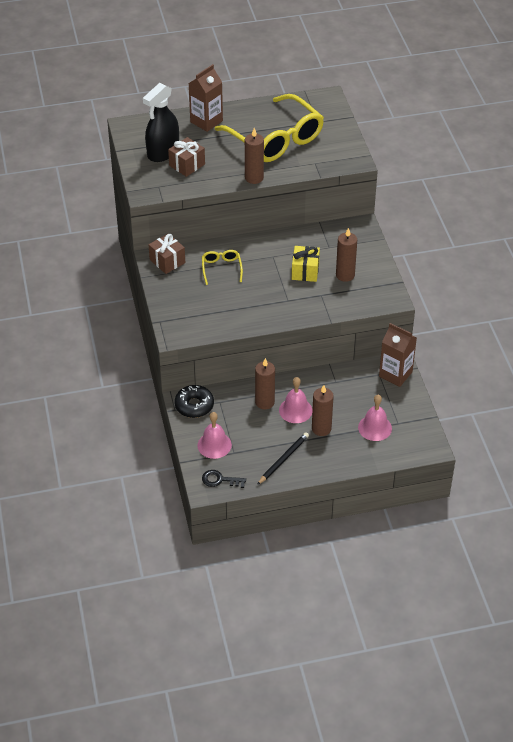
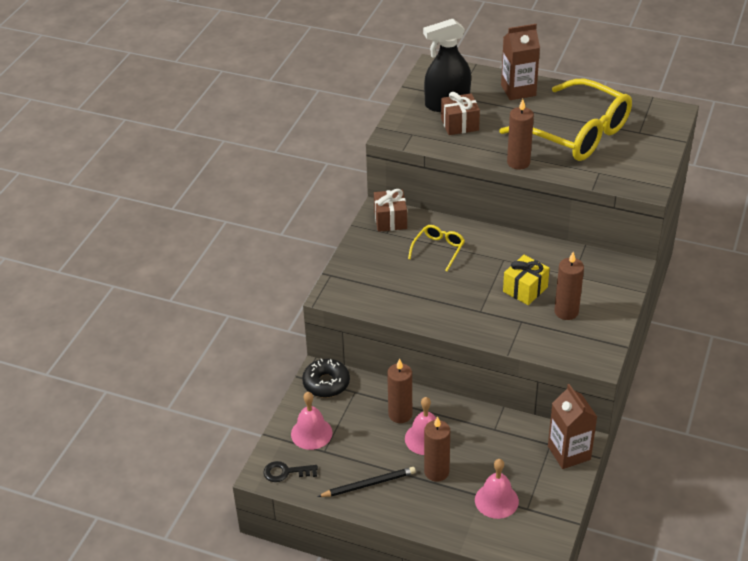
camera: 35 degrees right, 5 degrees down
black key [202,470,246,488] -> black key turned 45 degrees counterclockwise [263,461,318,482]
yellow glasses [215,94,324,162] -> yellow glasses turned 45 degrees counterclockwise [499,79,632,161]

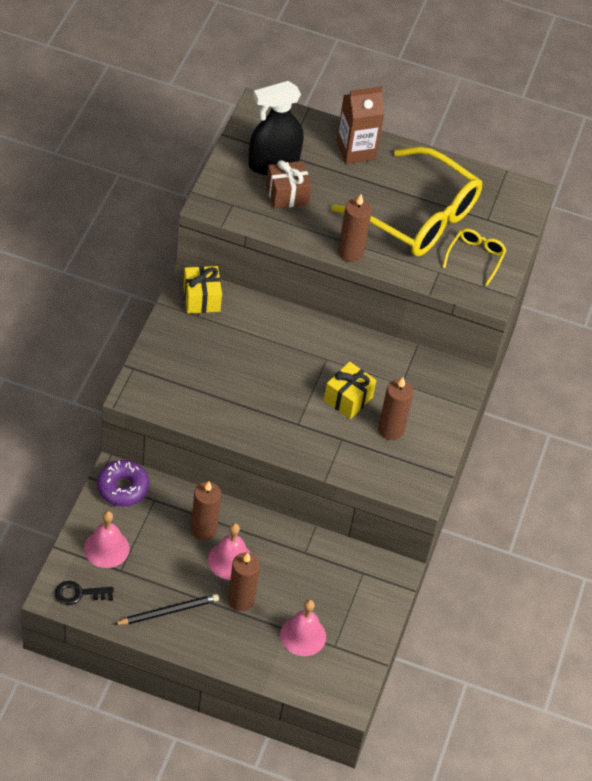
camera: 10 degrees left, 10 degrees up
black donut [302,359,350,398] -> purple donut [97,460,150,507]
brown gift [374,189,407,232] -> yellow gift [183,266,222,313]
yellow glasses [408,225,465,271] -> yellow glasses moved to [442,228,507,286]
brown carton [548,384,597,469] -> none

